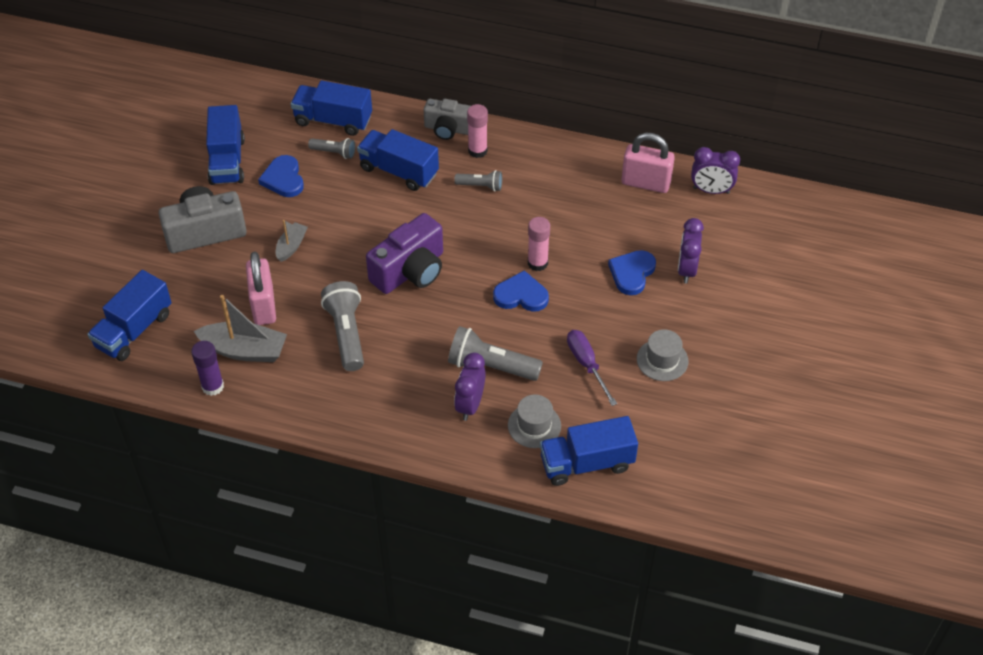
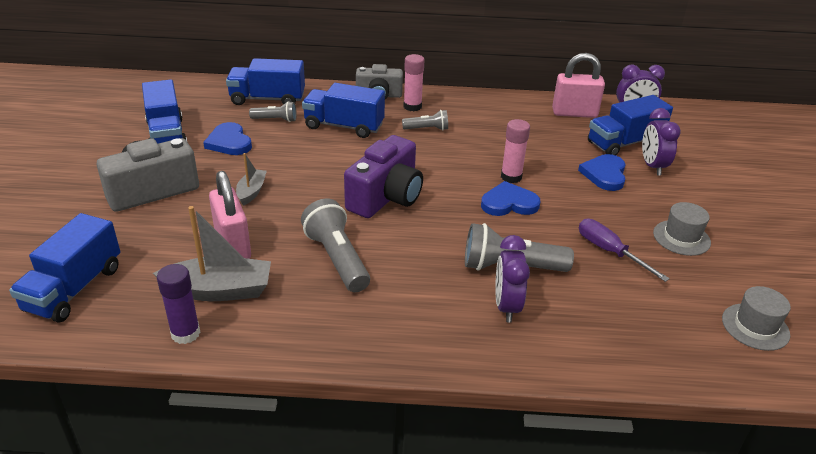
camera: 15 degrees left, 15 degrees down
grey hat [508,395,561,448] -> grey hat moved to [722,286,791,351]
blue truck [540,416,638,486] -> blue truck moved to [588,95,673,155]

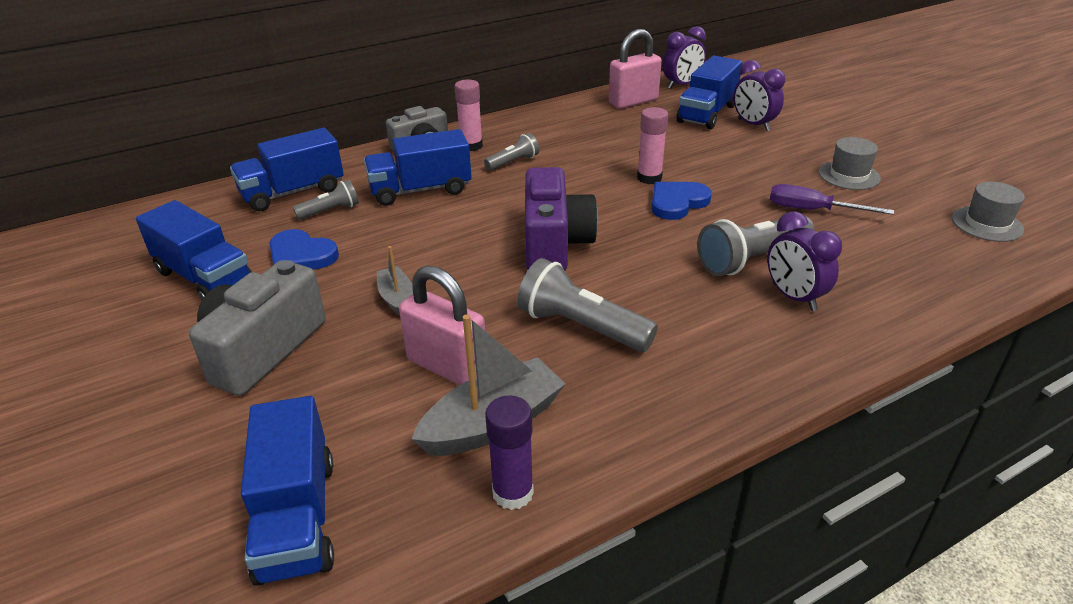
camera: 30 degrees left, 0 degrees up
blue heart [578,154,626,191] -> none

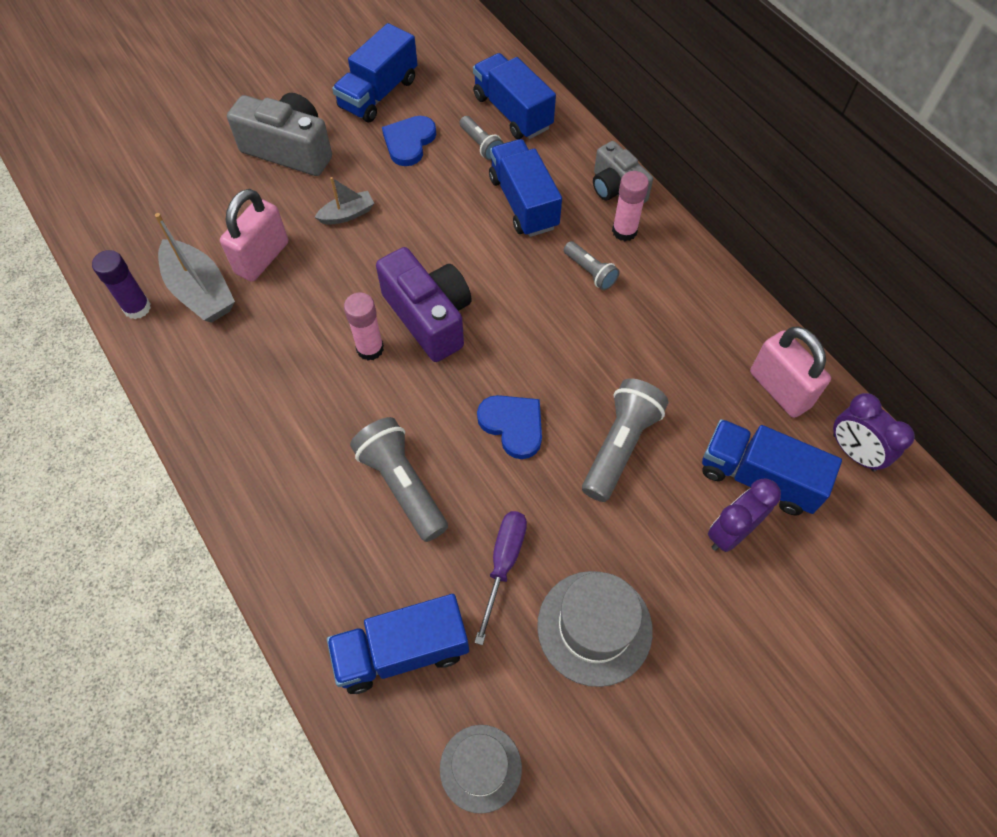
camera: 85 degrees right, 25 degrees up
blue truck [241,396,334,586] -> blue truck moved to [327,594,469,694]
grey flashlight [517,258,658,352] -> grey flashlight moved to [582,379,668,502]
purple camera [525,167,598,271] -> purple camera turned 120 degrees counterclockwise [376,247,472,362]
pink glue stick [637,107,668,184] -> pink glue stick moved to [344,293,384,361]
purple clock [767,211,842,311] -> none
grey hat [819,137,881,190] -> grey hat [537,571,653,687], size x1.51

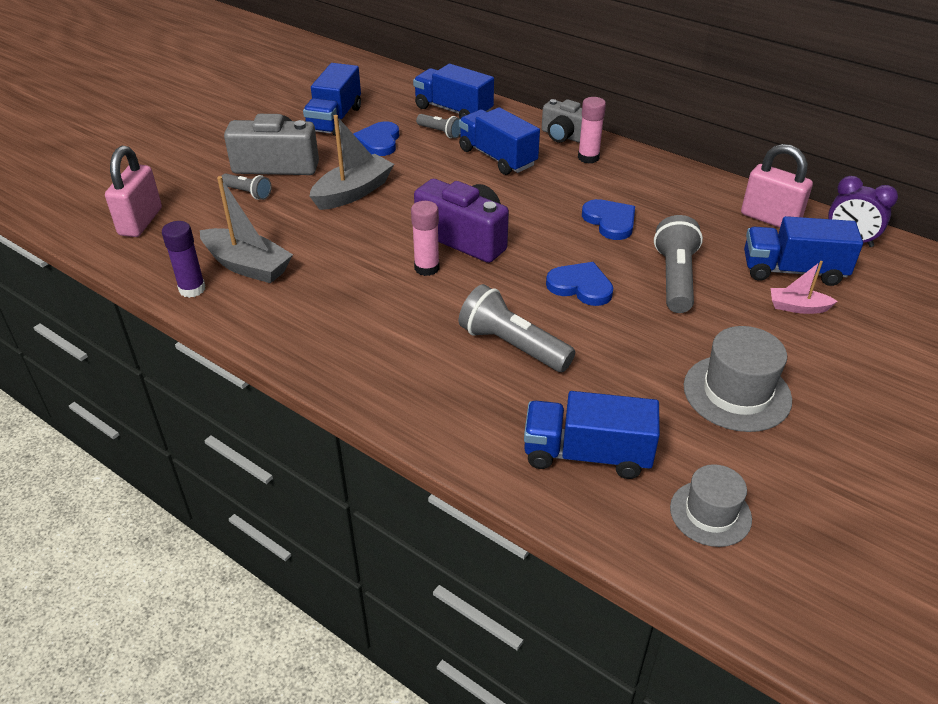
camera: 20 degrees left, 20 degrees down
pink padlock [220,189,288,282] -> pink padlock moved to [105,146,162,237]
grey boat [315,177,374,225] -> grey boat [310,115,394,210], size x1.78
blue truck [327,594,469,694] -> blue truck turned 45 degrees clockwise [524,391,660,479]
purple screwdriver [474,511,527,645] -> none
grey flashlight [564,241,620,290] -> grey flashlight moved to [222,174,272,200]
purple clock [708,478,781,552] -> pink boat [771,261,838,314]
none -> blue heart [582,199,635,240]

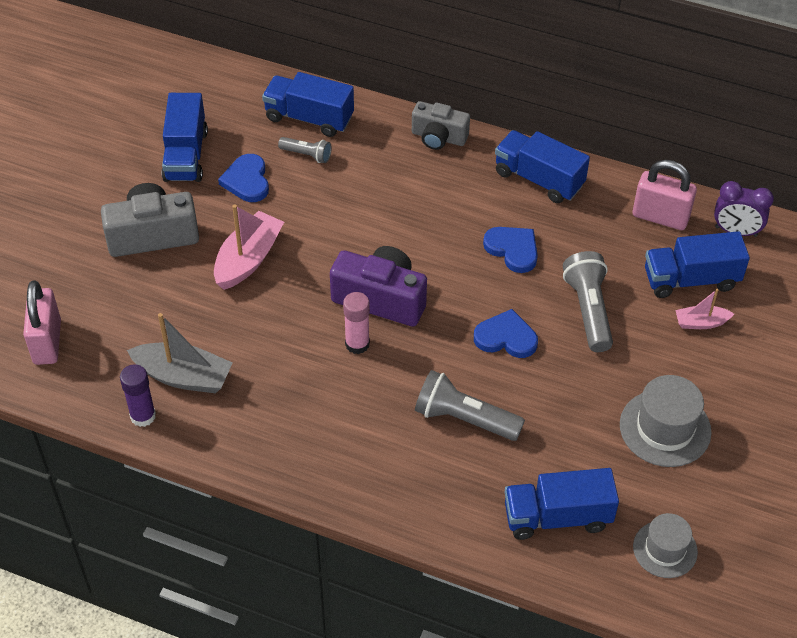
camera: 15 degrees left, 10 degrees up
grey flashlight [222,174,272,200] -> none
grey boat [310,115,394,210] -> pink boat [214,205,284,290]
blue truck [459,107,540,175] -> blue truck moved to [495,130,590,203]
pink glue stick [578,97,606,164] -> none

